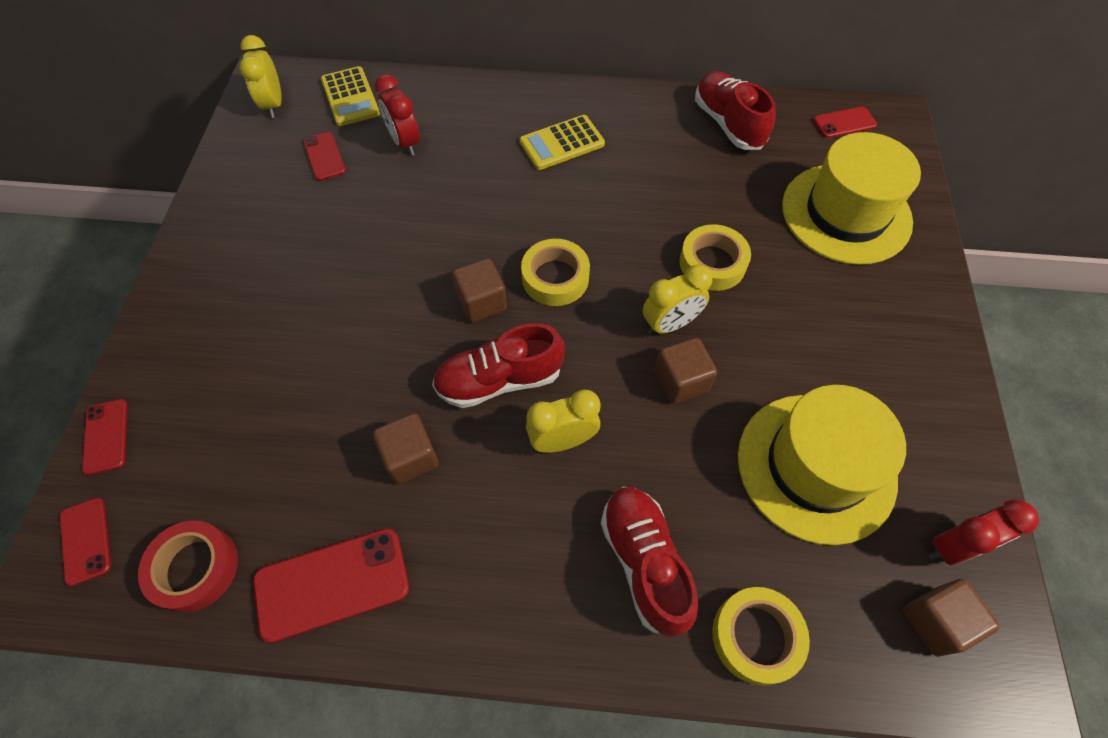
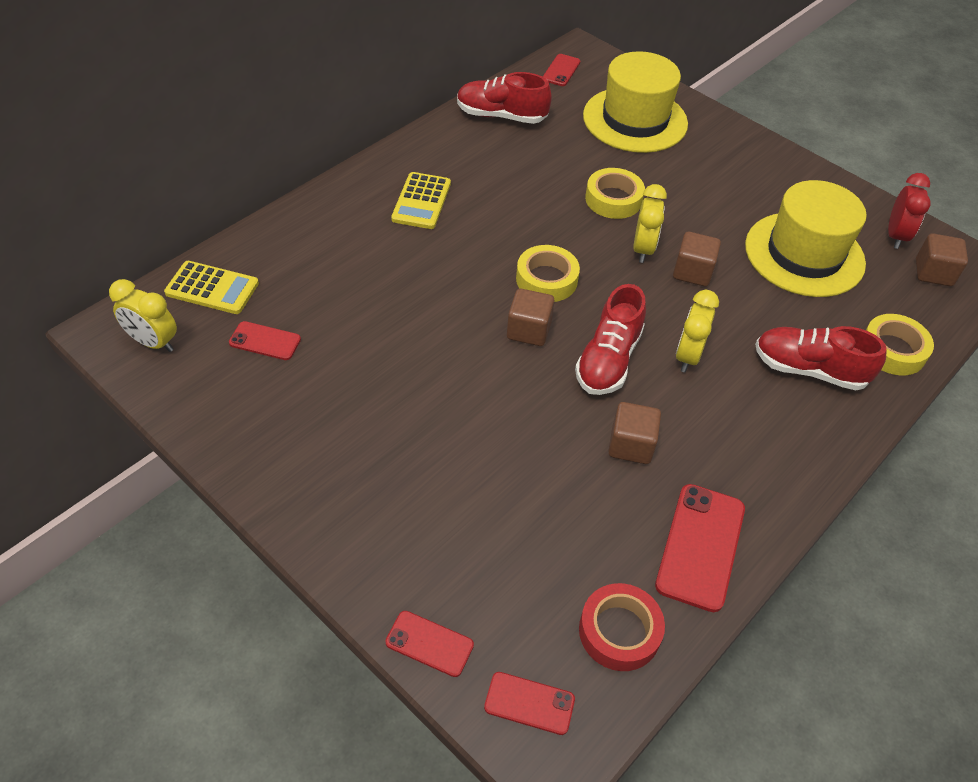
camera: 55 degrees left, 10 degrees down
red clock [375,74,420,156] -> none

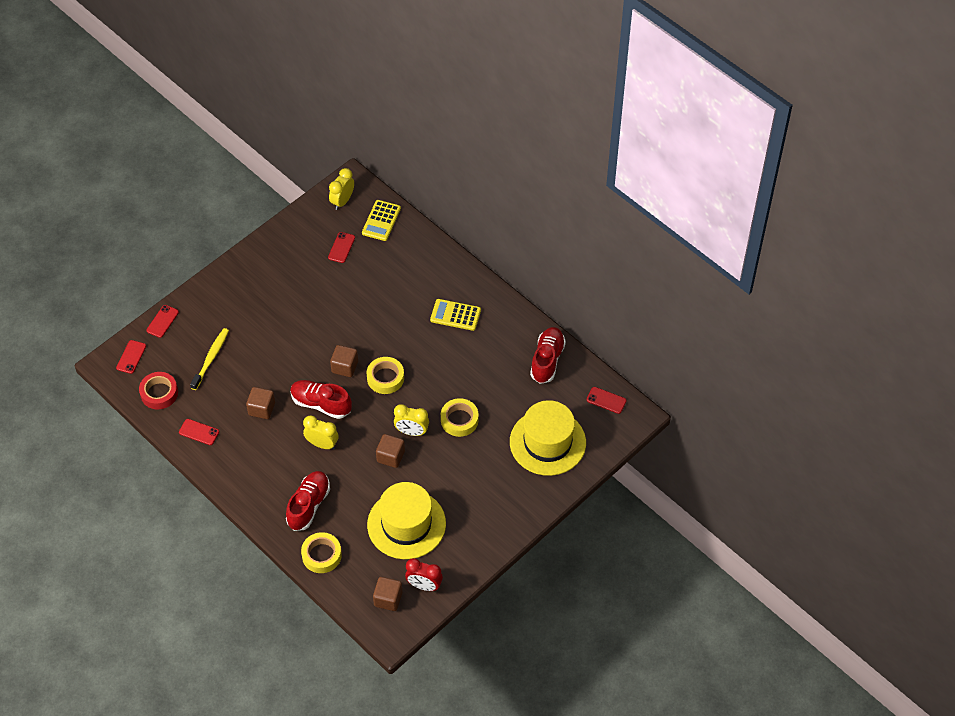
camera: 95 degrees right, 5 degrees up
red phone [655,484,745,612] -> red phone [179,419,219,445], size x0.58
none -> yellow toothbrush [190,328,229,390]

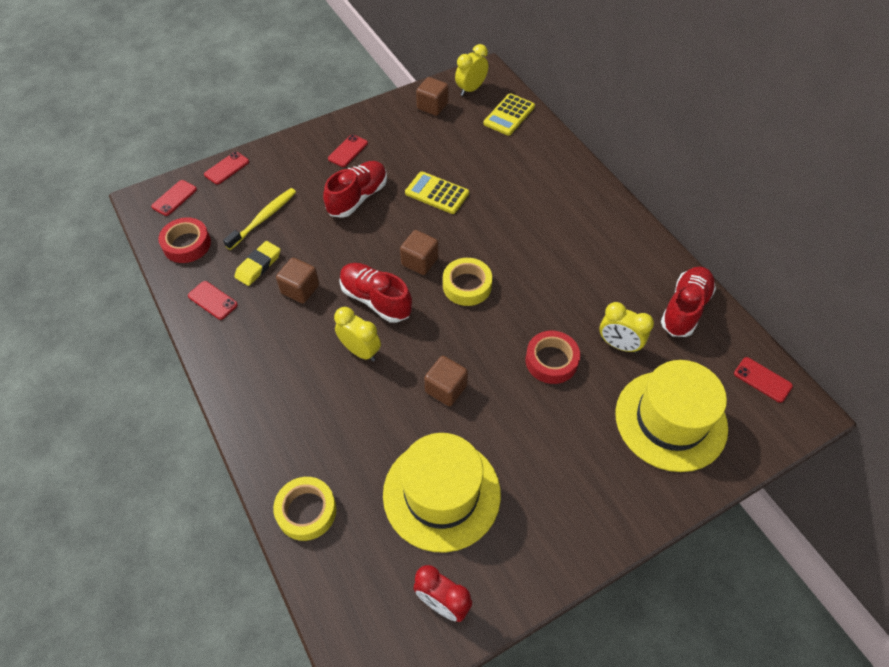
camera: 15 degrees right, 0 degrees up
red shoe [286,471,330,531] -> red shoe moved to [323,161,387,218]
red phone [328,232,355,263] -> red phone moved to [328,134,368,167]
brown cube [373,577,402,611] -> brown cube moved to [416,77,449,116]
yellow clock [394,404,429,436] -> yellow clock moved to [600,302,654,353]
yellow calculator [430,299,481,331] -> yellow calculator moved to [405,171,469,214]
yellow tape [441,398,479,437] -> red tape [525,331,580,384]
none -> yellow eraser [234,241,281,286]

